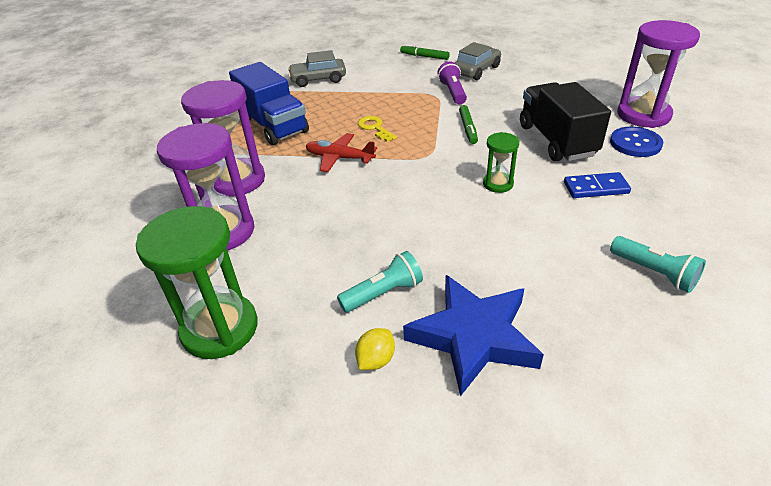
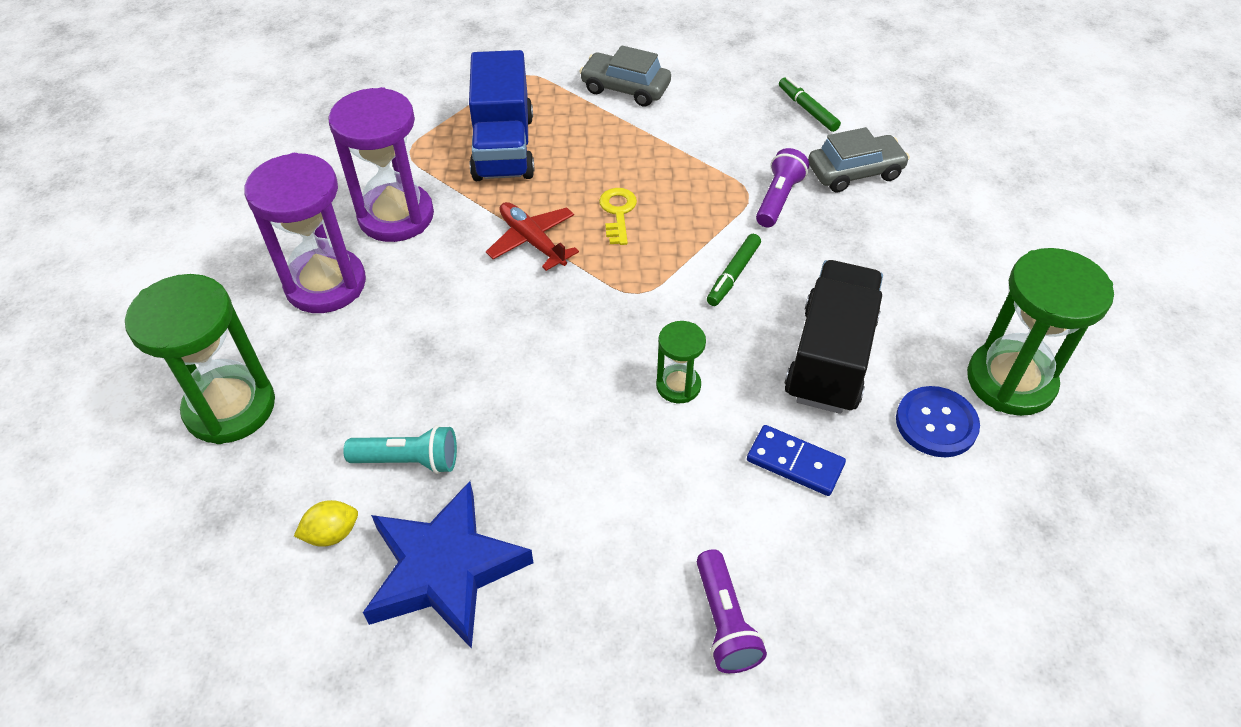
camera: 30 degrees right, 10 degrees up
turquoise flashlight [610,236,706,293] -> purple flashlight [697,549,767,673]
purple hourglass [617,20,700,128] -> green hourglass [967,248,1114,416]

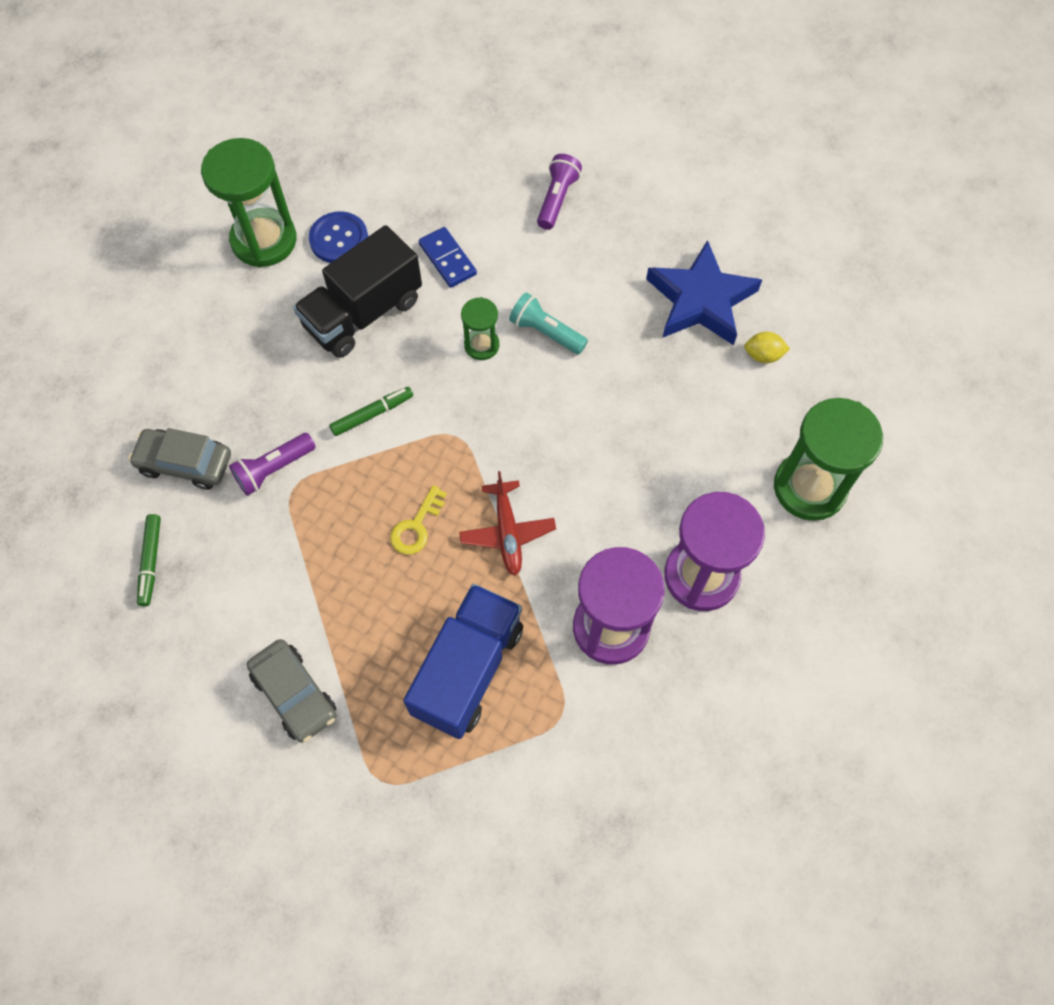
camera: 150 degrees left, 15 degrees up
turquoise flashlight [343,425,457,474] -> turquoise flashlight moved to [509,292,588,354]

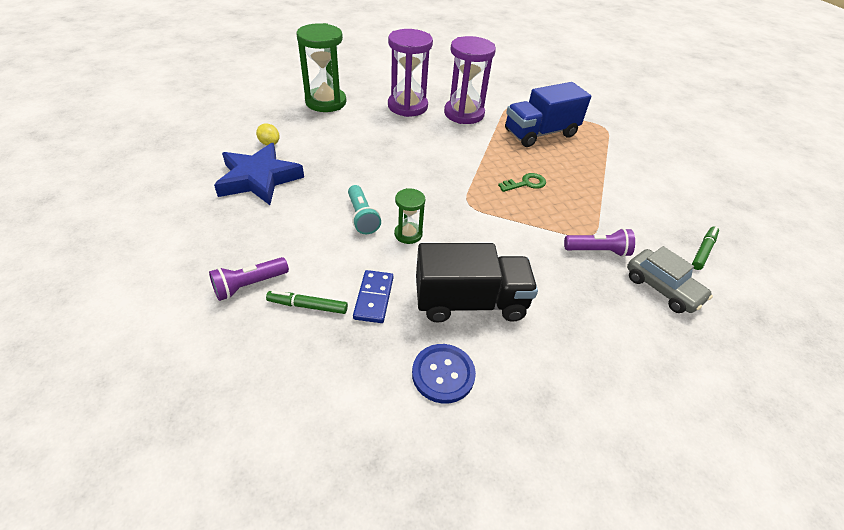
camera: 145 degrees left, 20 degrees down
green hourglass [201,138,297,267] -> none
grey car [247,639,336,743] -> none
green marker [329,387,413,436] -> green marker moved to [266,290,348,314]
yellow key [390,485,447,555] -> green key [498,173,546,192]
red plane [459,471,556,576] -> none

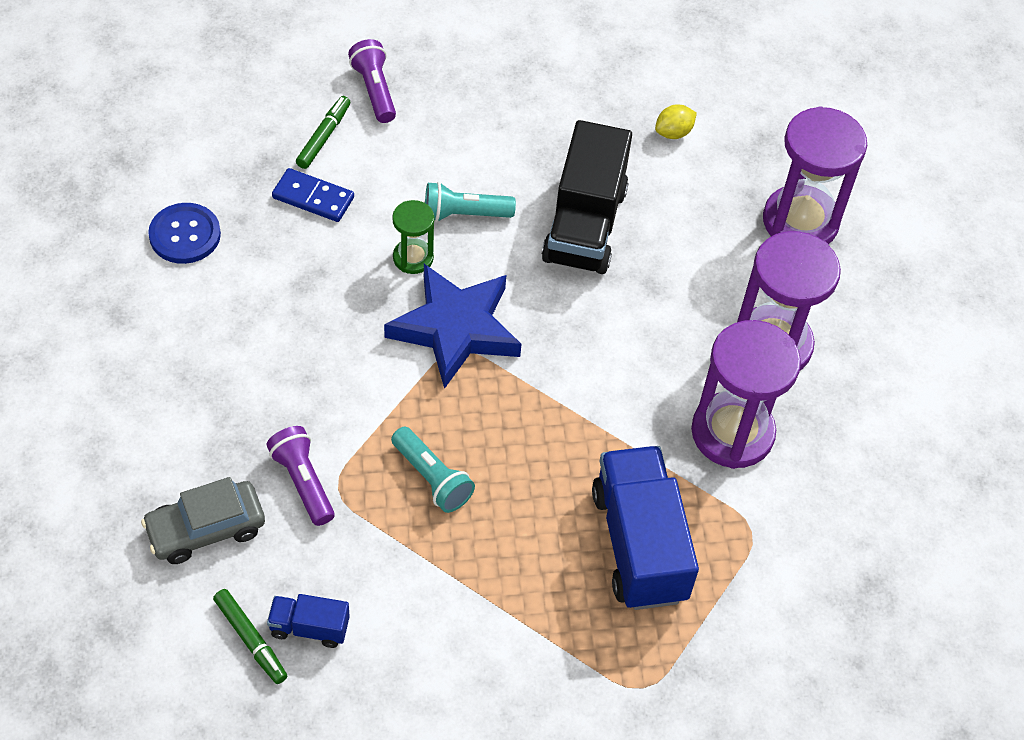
camera: 105 degrees right, 10 degrees up
blue star [214,143,304,205] -> blue star moved to [384,264,521,389]
green hourglass [296,23,346,112] -> purple hourglass [763,106,867,244]
black truck [416,243,538,323] -> black truck moved to [542,120,632,274]
green key [498,173,546,192] -> none
purple flashlight [564,228,635,257] -> purple flashlight turned 135 degrees clockwise [266,426,335,526]
none -> blue truck [267,594,350,648]
none -> turquoise flashlight [391,427,475,513]

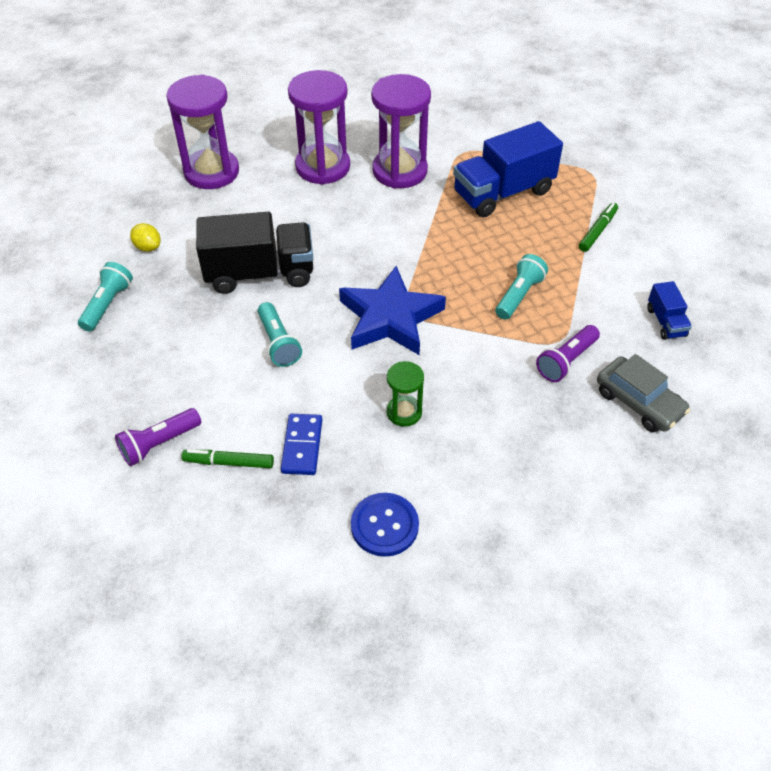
camera: 105 degrees left, 5 degrees down
green marker [213,589,287,684] -> green marker moved to [579,203,618,252]
green hourglass [392,200,434,274] -> green hourglass moved to [387,361,424,427]
none -> turquoise flashlight [78,262,133,332]

